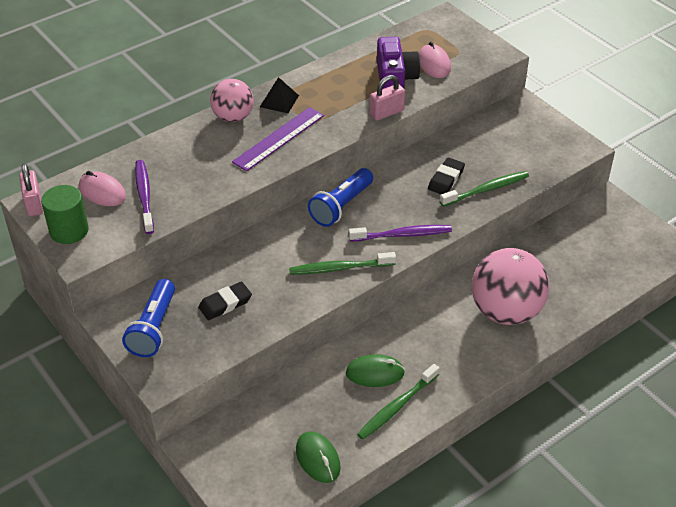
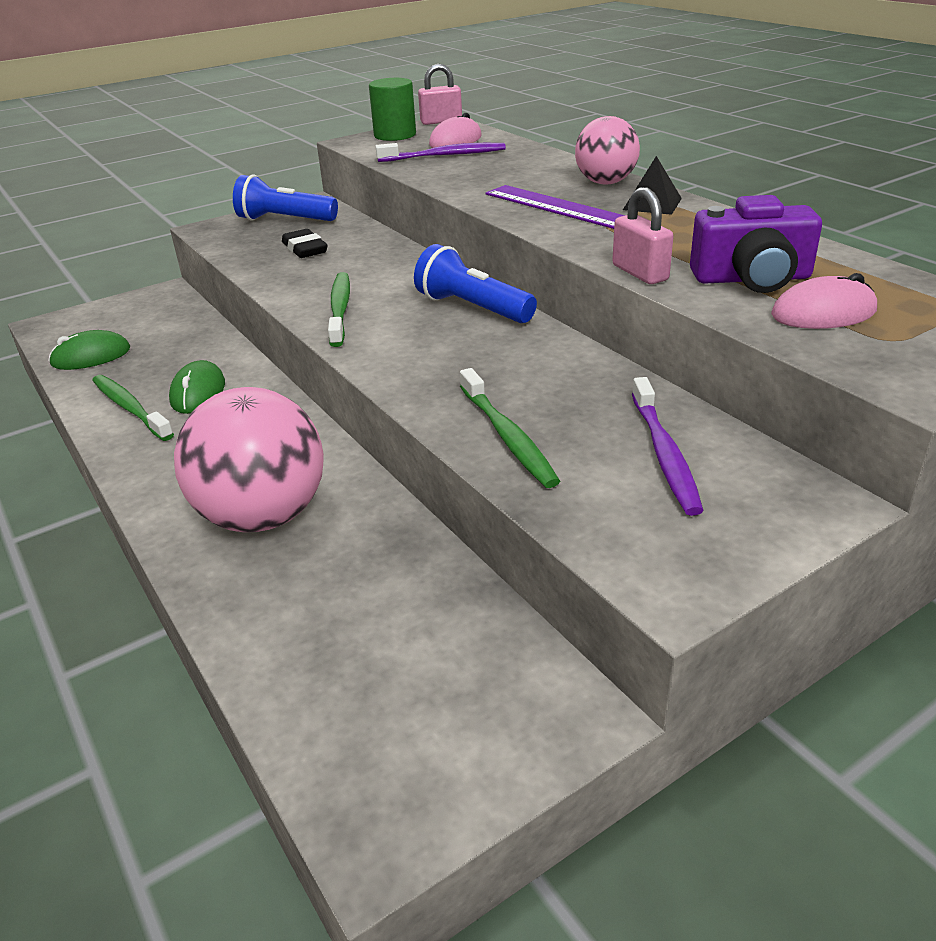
camera: 95 degrees right, 10 degrees down
purple toothbrush [349,225,452,242] -> purple toothbrush moved to [632,377,704,516]
black eraser [428,157,465,194] -> none

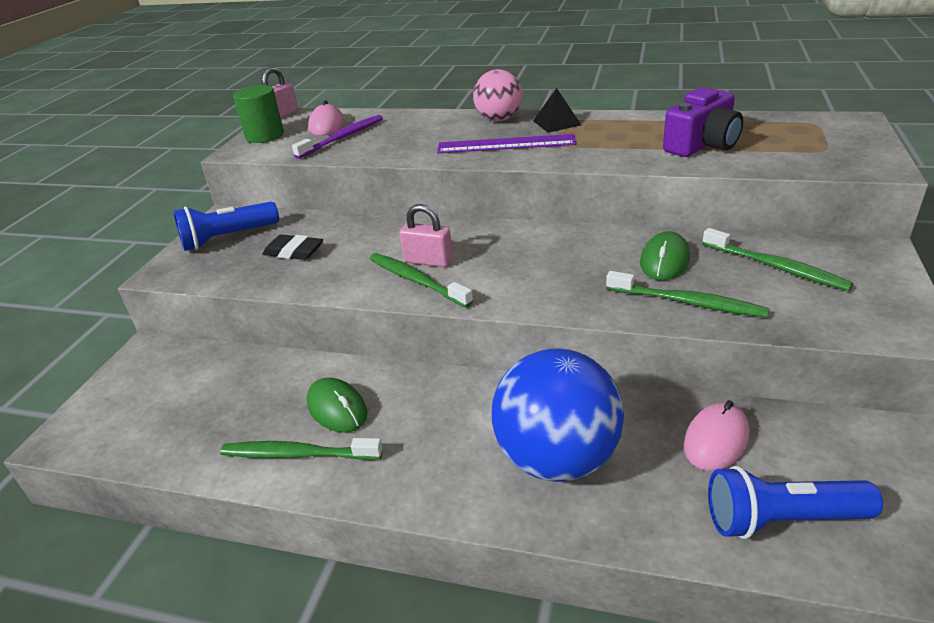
camera: 40 degrees left, 0 degrees up
green mouse [48,330,130,370] -> green mouse moved to [640,231,690,280]
pink ball [174,387,324,532] -> blue ball [492,348,624,482]
blue flashlight [414,244,537,323] -> blue flashlight moved to [708,466,883,539]
pink padlock [612,187,673,284] -> pink padlock moved to [399,204,453,267]
purple toothbrush [632,377,704,516] -> green toothbrush [702,228,854,291]
pink mouse [771,273,877,329] -> pink mouse moved to [684,400,749,471]

